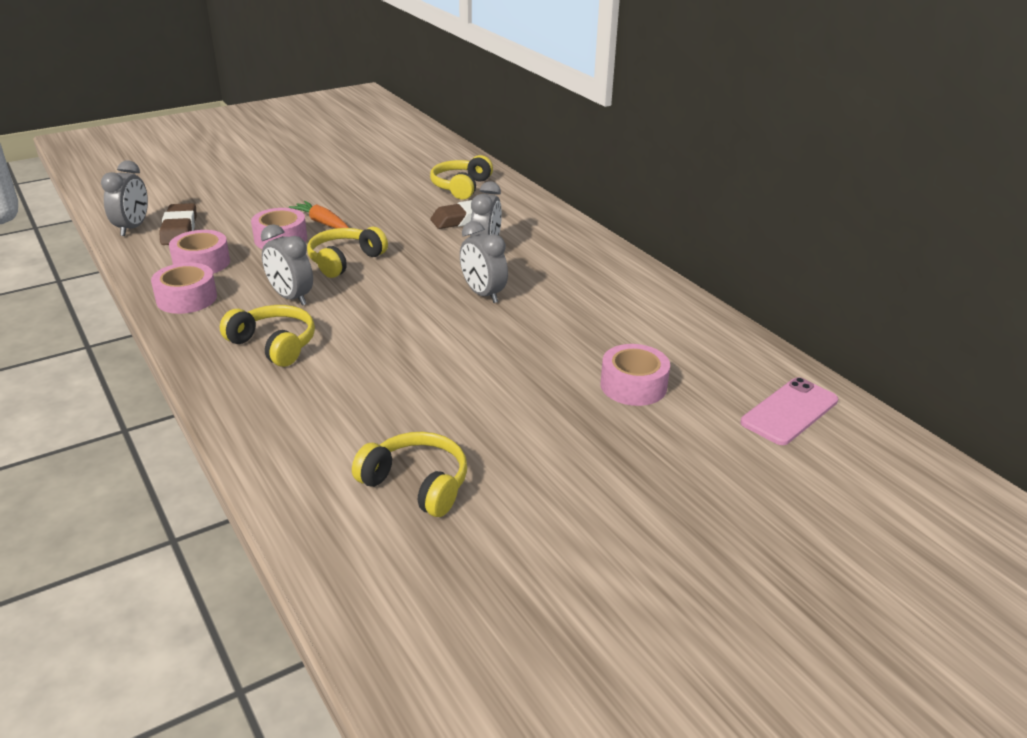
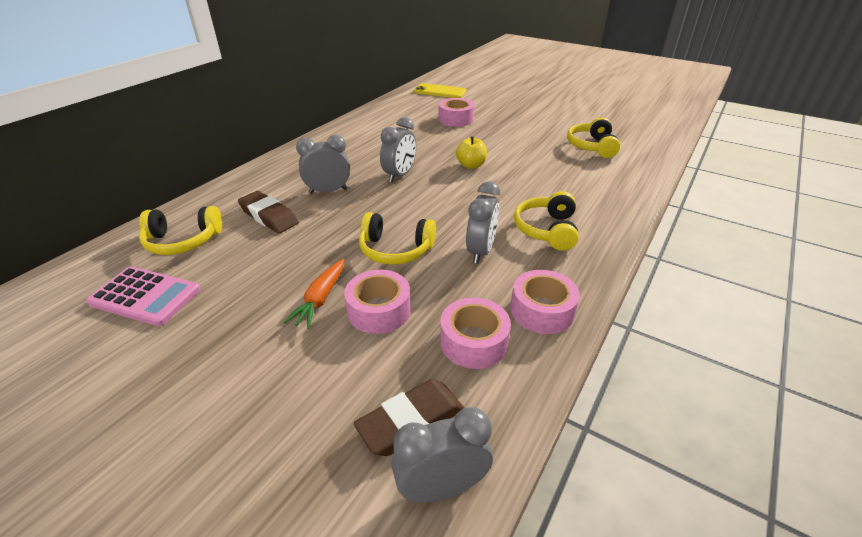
camera: 115 degrees left, 5 degrees up
pink phone [741,377,838,445] -> yellow phone [414,83,466,98]
none -> pink calculator [86,266,200,326]
none -> yellow apple [456,136,487,169]

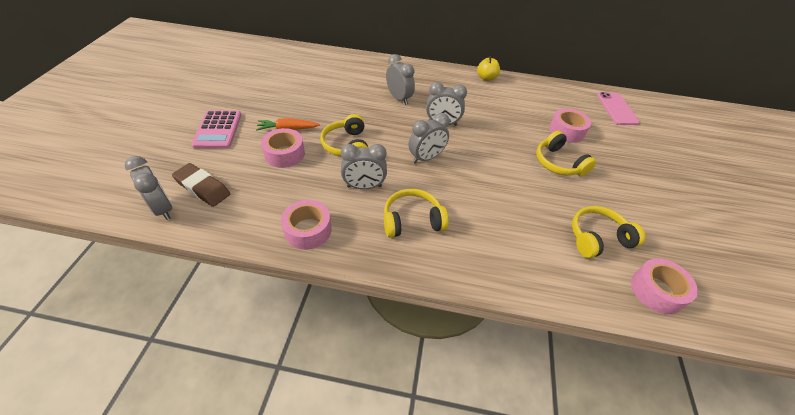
camera: 65 degrees right, 10 degrees up
pink calculator [86,266,200,326] -> pink calculator moved to [191,110,241,149]
yellow headphones [139,206,222,255] -> yellow headphones moved to [536,131,596,176]
brown eraser [238,191,299,233] -> none
yellow phone [414,83,466,98] -> pink phone [597,92,640,125]
pink tape [440,298,511,369] -> pink tape moved to [631,258,698,314]
yellow apple [456,136,487,169] -> yellow apple moved to [477,56,500,81]
none -> grey clock [408,113,450,163]

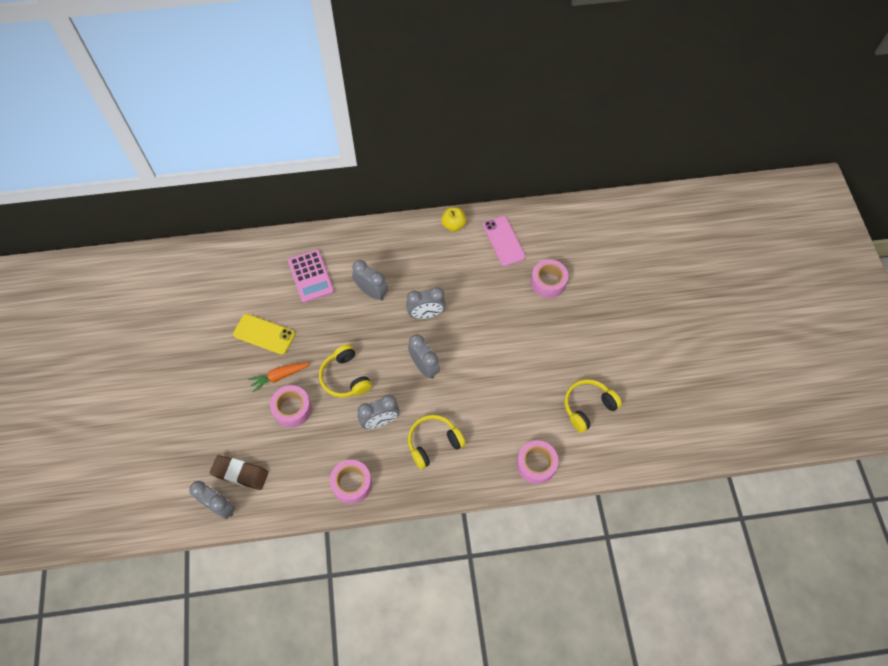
camera: 15 degrees left, 15 degrees up
pink calculator [191,110,241,149] -> pink calculator moved to [288,249,334,303]
grey clock [408,113,450,163] -> grey clock turned 75 degrees counterclockwise [408,334,440,379]
yellow headphones [536,131,596,176] -> none
pink phone [597,92,640,125] -> pink phone moved to [483,216,526,266]
pink tape [631,258,698,314] -> pink tape moved to [517,440,558,484]
none -> yellow phone [233,314,295,355]

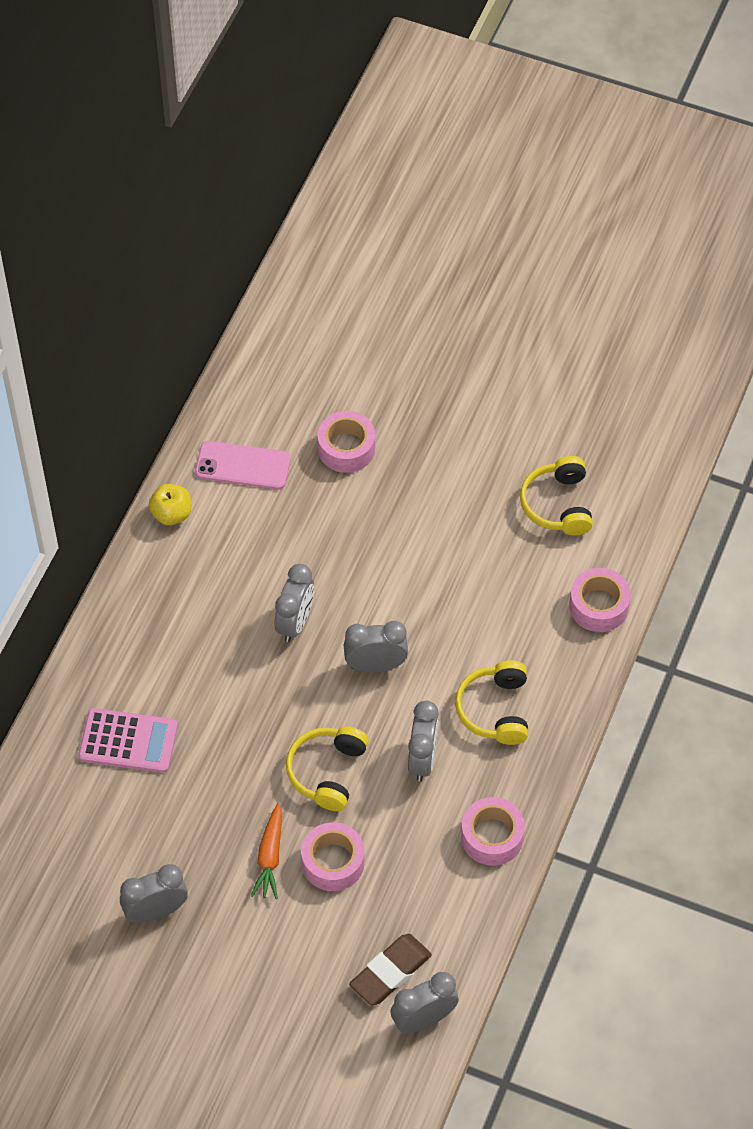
camera: 60 degrees left, 5 degrees down
yellow phone [233,314,295,355] -> none
yellow headphones [319,344,372,398] -> yellow headphones turned 105 degrees clockwise [286,726,369,811]
grey clock [352,260,388,300] -> grey clock moved to [120,864,188,923]

